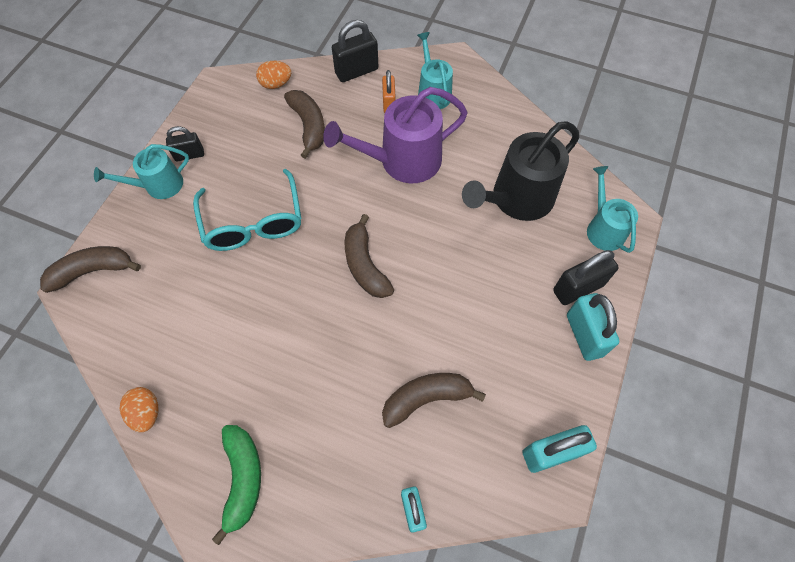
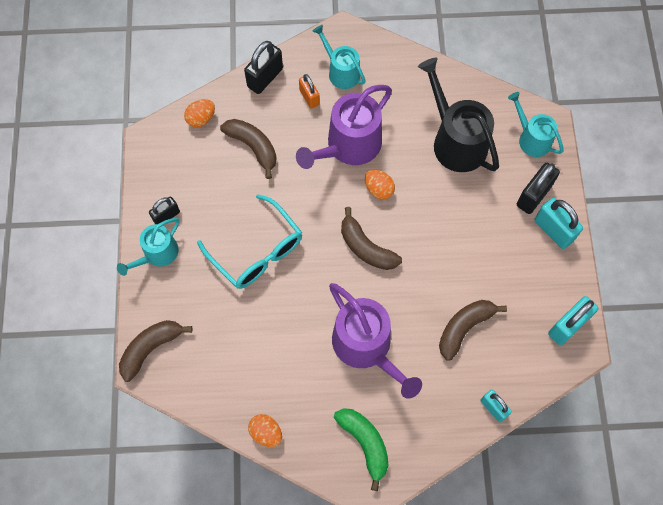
camera: 25 degrees left, 5 degrees up
black watering can [462,121,579,221] -> black watering can turned 120 degrees clockwise [418,58,499,172]
none -> purple watering can [329,283,422,399]
none -> orange egg [365,170,395,200]

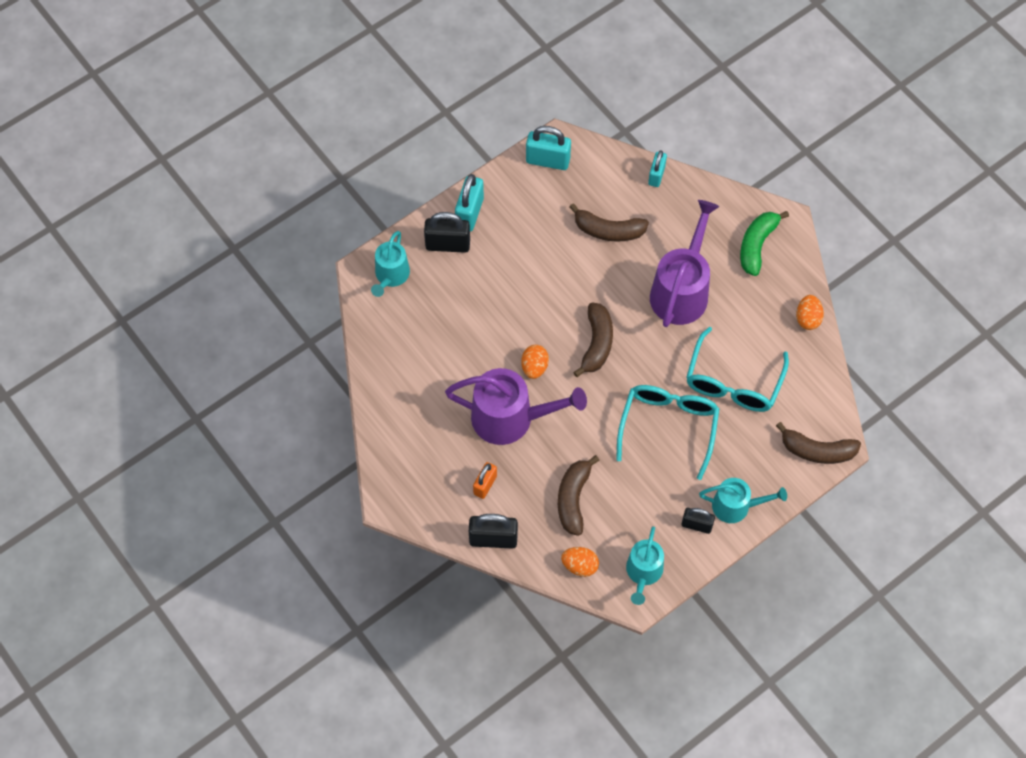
camera: 125 degrees left, 5 degrees down
turquoise watering can [313,25,366,89] -> turquoise watering can moved to [626,526,664,605]
black watering can [418,58,499,172] -> none
none -> turquoise glasses [686,327,789,412]

